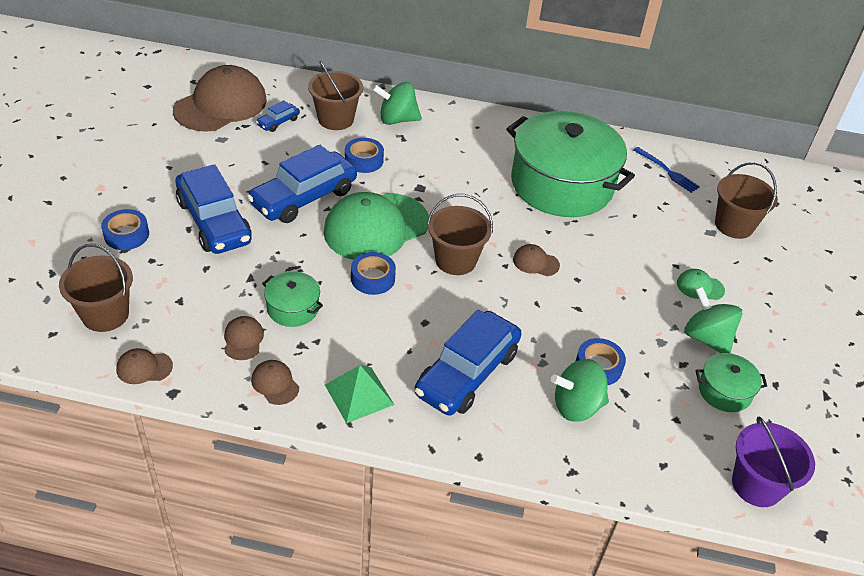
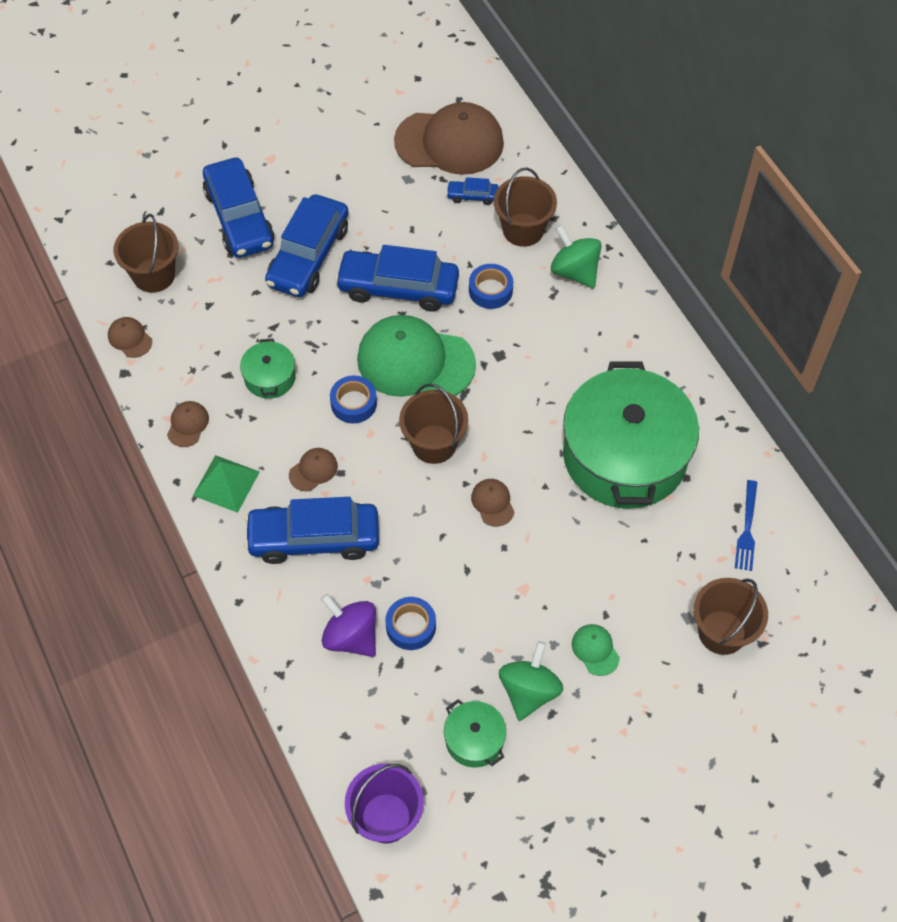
camera: 55 degrees right, 15 degrees up
blue tape [101,209,149,250] -> blue car [203,158,274,258]
brown cap [224,316,264,360] -> brown cap moved to [289,448,338,491]
green spinning top [551,359,609,422] -> purple spinning top [321,594,376,657]

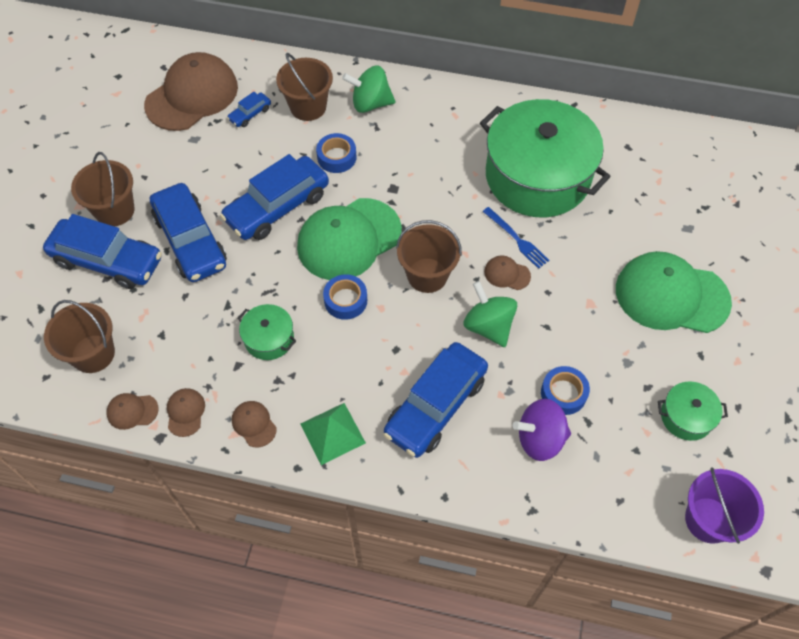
camera: 50 degrees left, 0 degrees up
brown cap [289,448,338,491] -> brown cap moved to [167,388,205,437]
green spinning top [499,641,563,721] -> green spinning top moved to [464,281,517,347]
green cap [572,624,620,676] -> green cap [616,251,732,333], size x2.39
brown bucket [694,578,768,655] -> brown bucket moved to [71,152,135,226]
blue fork [735,480,757,571] -> blue fork moved to [483,207,549,269]

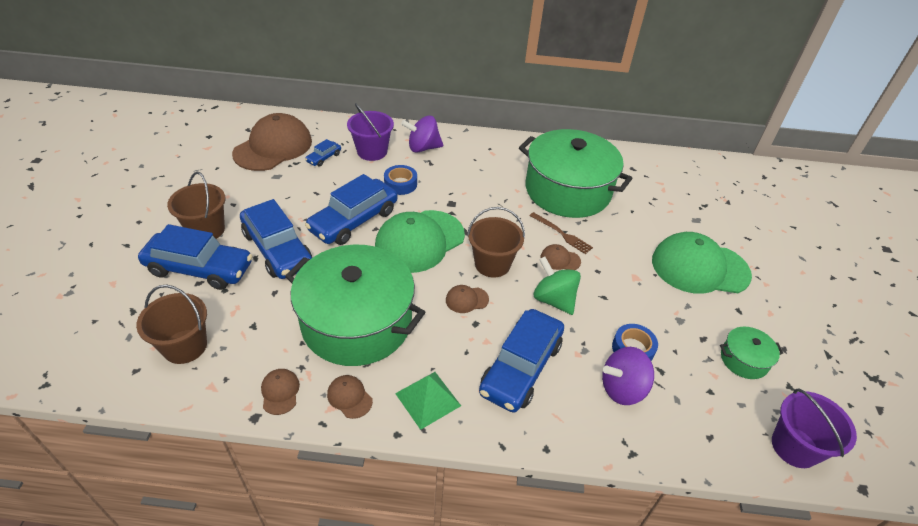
camera: 10 degrees left, 15 degrees down
brown cap [106,393,159,430] -> brown cap moved to [446,285,489,313]
green pot [238,304,296,360] -> green pot [285,245,425,366], size x2.35
brown bucket [276,53,333,121] -> purple bucket [347,103,394,161]
blue tape [323,274,367,320] -> none
green spinning top [342,66,395,113] -> purple spinning top [401,115,443,153]
blue fork [483,207,549,269] -> brown fork [529,212,593,254]

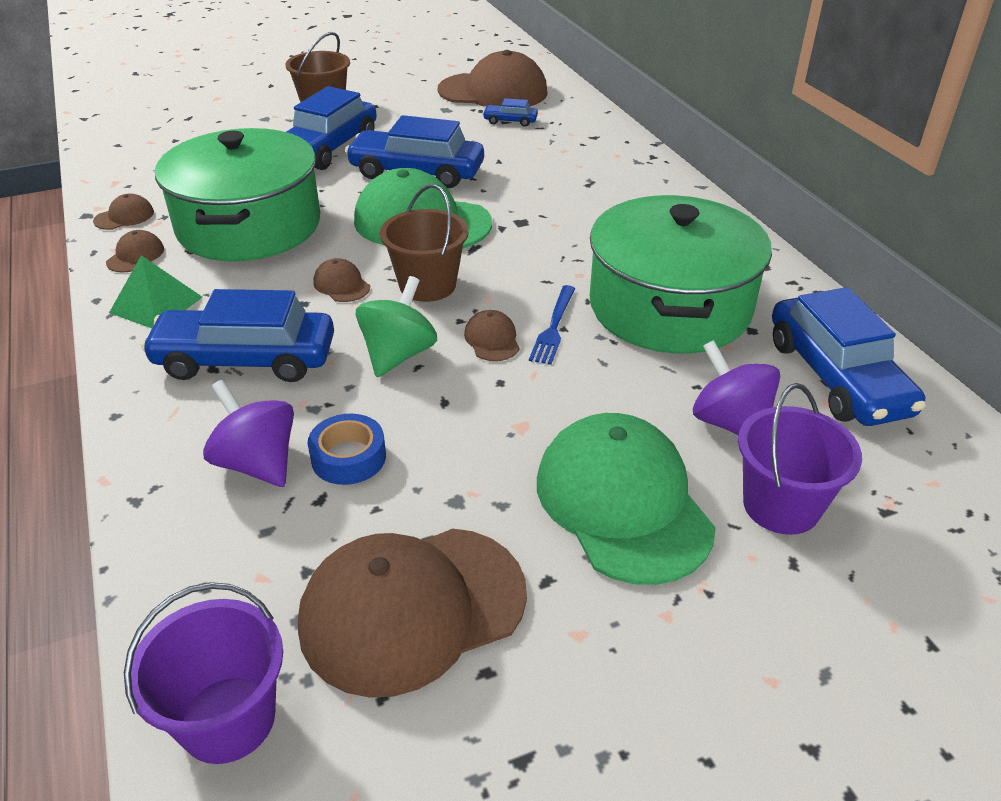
camera: 65 degrees right, 5 degrees down
brown bucket [136,285,207,364] -> none
blue car [138,224,252,290] -> blue car moved to [772,287,926,426]
purple bucket [347,103,394,161] -> purple bucket moved to [738,383,862,535]
blue tape [384,165,417,195] -> none
purple spinning top [401,115,443,153] -> purple spinning top moved to [693,340,780,435]
brown fork [529,212,593,254] -> blue fork [529,285,575,365]
green pot [720,326,783,379] -> brown cap [298,529,527,698]

